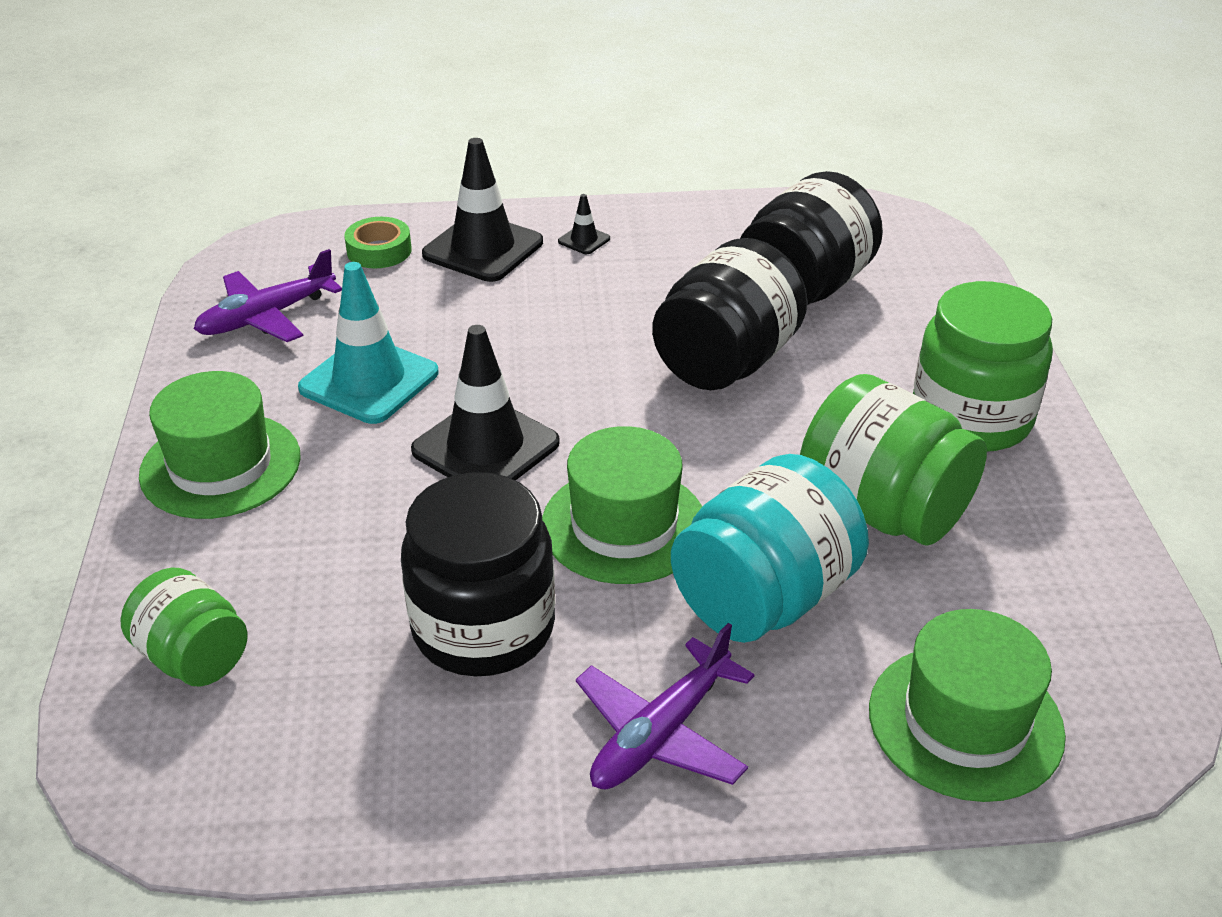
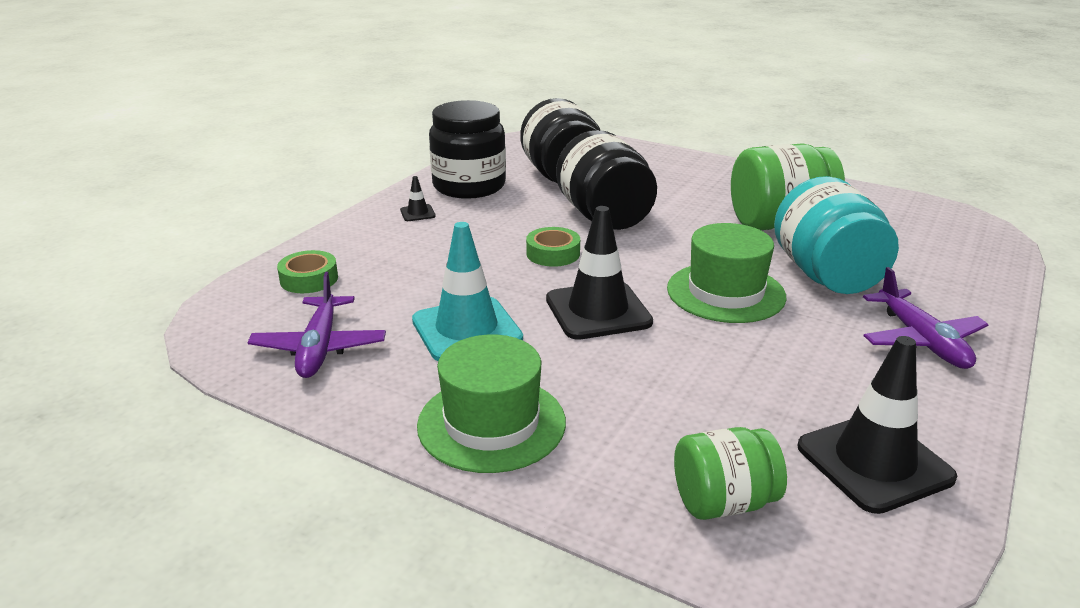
camera: 55 degrees left, 10 degrees down
black jar [401,472,555,676] -> black jar moved to [429,100,506,199]
black traffic cone [422,138,543,282] -> black traffic cone moved to [797,336,957,514]
green hat [869,609,1066,802] -> none
green jar [913,281,1053,452] -> none
none -> green tape [526,227,580,267]

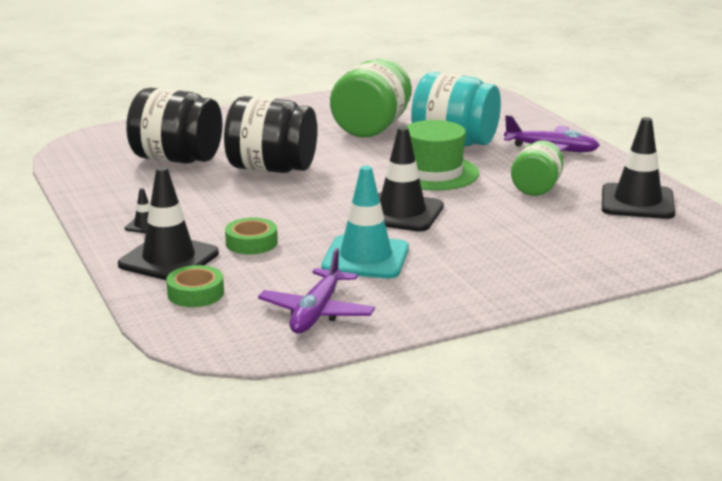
camera: 55 degrees left, 5 degrees down
purple plane [247,272,386,378] -> purple plane turned 75 degrees clockwise [258,248,375,333]
green hat [417,335,566,473] -> none
black jar [429,100,506,199] -> none
green tape [526,227,580,267] -> green tape moved to [225,218,277,255]
green jar [674,427,787,520] -> green jar moved to [511,140,563,196]
none -> black traffic cone [118,166,219,280]

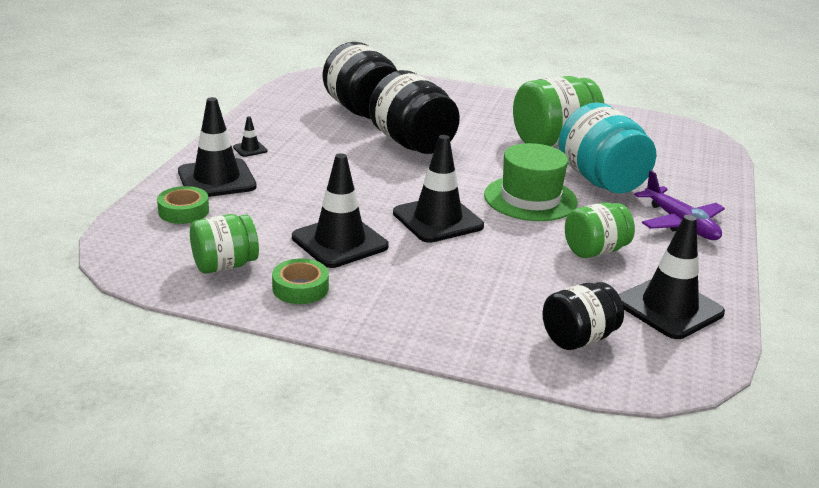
camera: 40 degrees right, 5 degrees up
green tape [225,218,277,255] -> green tape moved to [272,258,329,304]
purple plane [258,248,375,333] -> green jar [190,214,259,274]
turquoise traffic cone [321,166,409,279] -> black traffic cone [292,153,389,268]
none -> black jar [543,282,624,350]

